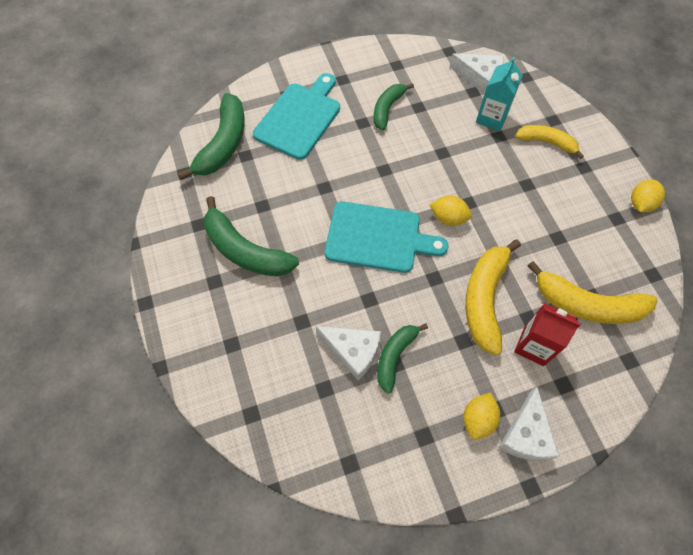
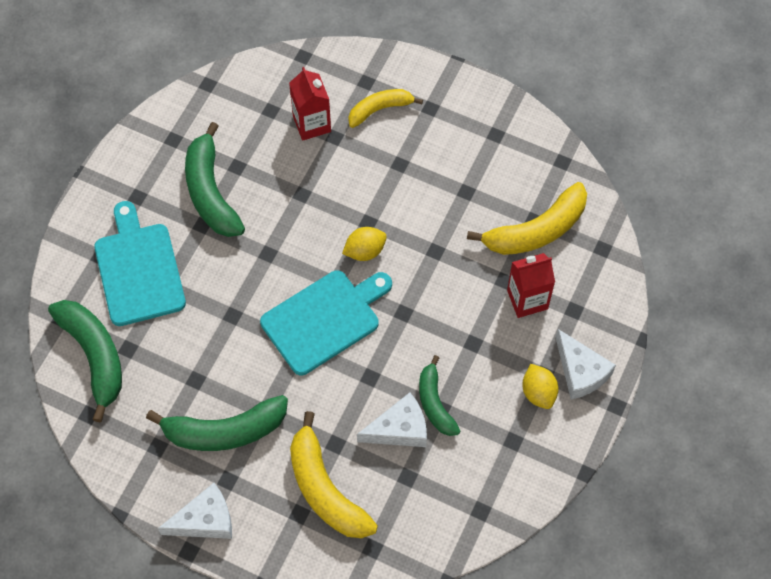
camera: 45 degrees left, 0 degrees up
green banana [374,83,414,130] -> green banana [185,122,245,237], size x1.62
white cheese [450,53,504,94] -> white cheese moved to [158,483,232,539]
yellow banana [465,240,521,355] -> yellow banana moved to [290,411,378,538]
turquoise carton [476,57,523,131] -> red carton [289,67,331,141]
yellow lemon [631,179,665,212] -> none

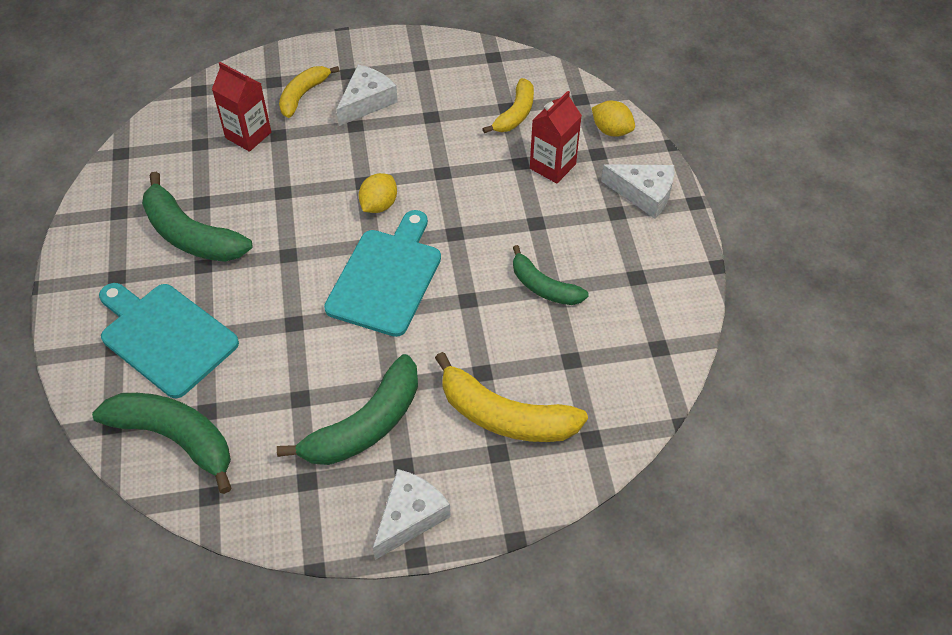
camera: 35 degrees left, 10 degrees down
white cheese [357,392,427,447] -> white cheese moved to [336,65,398,126]
yellow banana [467,182,587,255] -> yellow banana [483,78,534,133], size x0.62
yellow lemon [522,364,558,409] -> yellow lemon moved to [592,101,635,137]

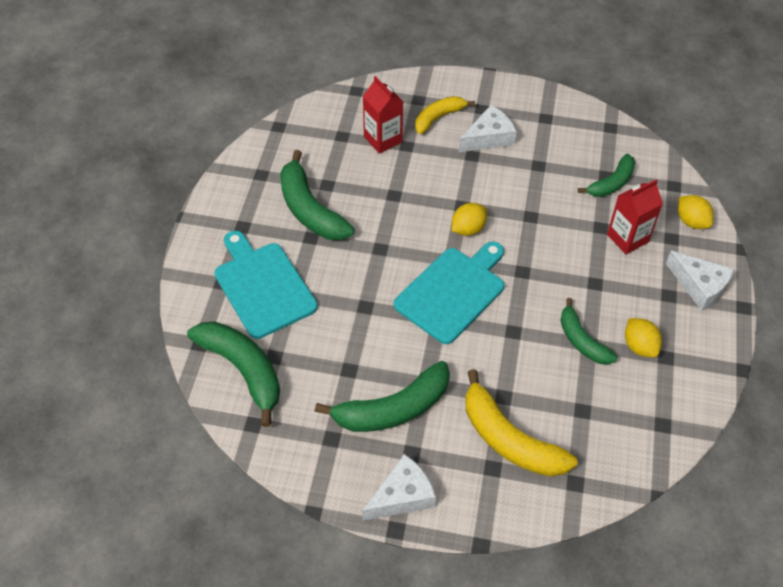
camera: 20 degrees right, 0 degrees up
yellow banana [483,78,534,133] -> green banana [578,153,635,197]
none -> yellow lemon [625,318,662,357]

